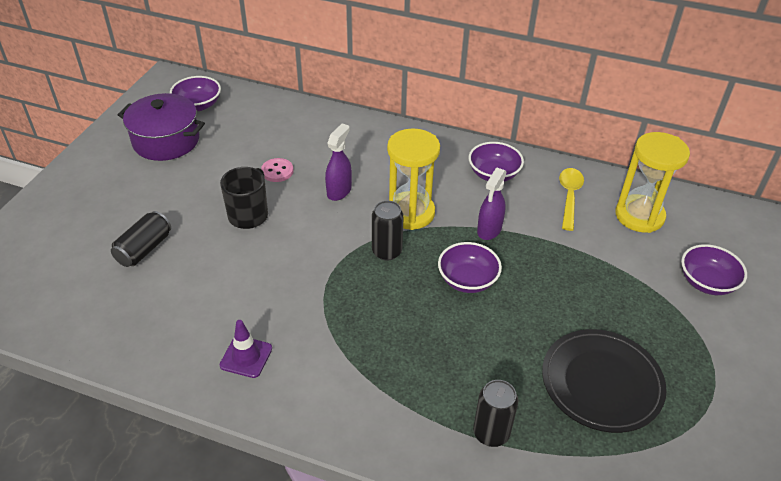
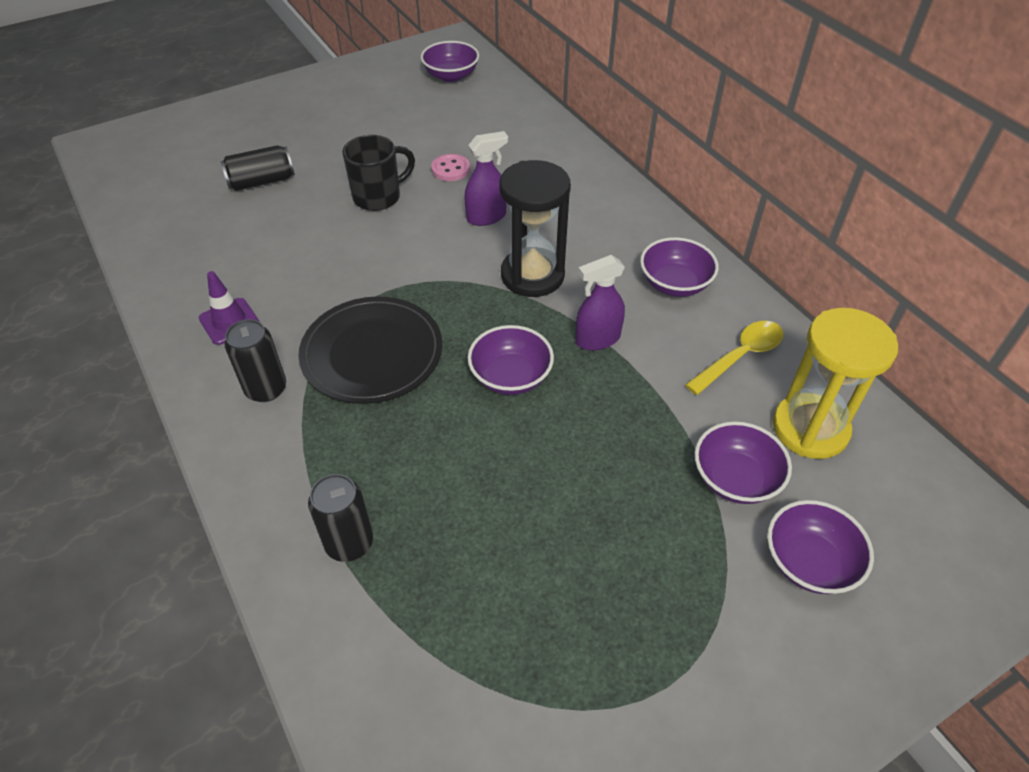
camera: 40 degrees right, 5 degrees up
purple pot [118,93,205,161] -> none
black can [372,201,404,261] -> black can moved to [224,319,286,402]
yellow hourglass [387,128,440,230] -> black hourglass [500,160,571,297]
black plate [542,329,667,433] -> black plate moved to [298,296,442,404]
none -> purple bowl [695,421,792,504]

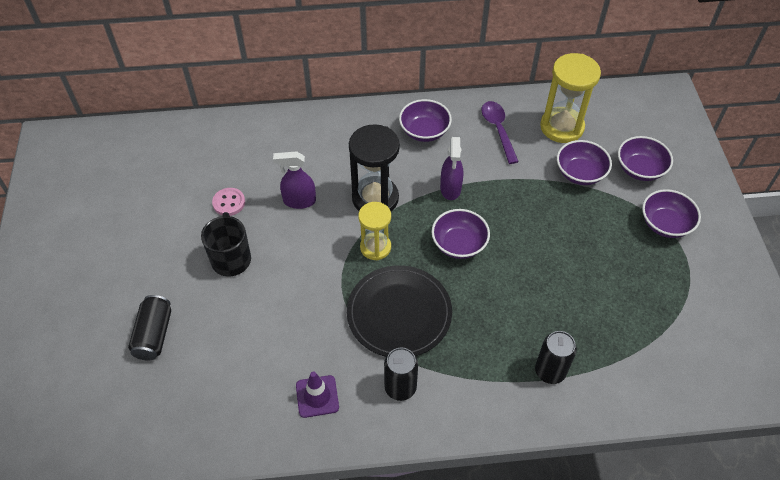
camera: 65 degrees left, 5 degrees up
purple bowl [421,41,479,82] -> purple bowl moved to [642,189,701,238]
purple spray bottle [464,131,508,226] -> purple spray bottle turned 90 degrees counterclockwise [273,151,316,209]
yellow spoon [685,321,783,395] -> purple spoon [481,101,519,164]
none -> yellow hourglass [358,202,391,260]

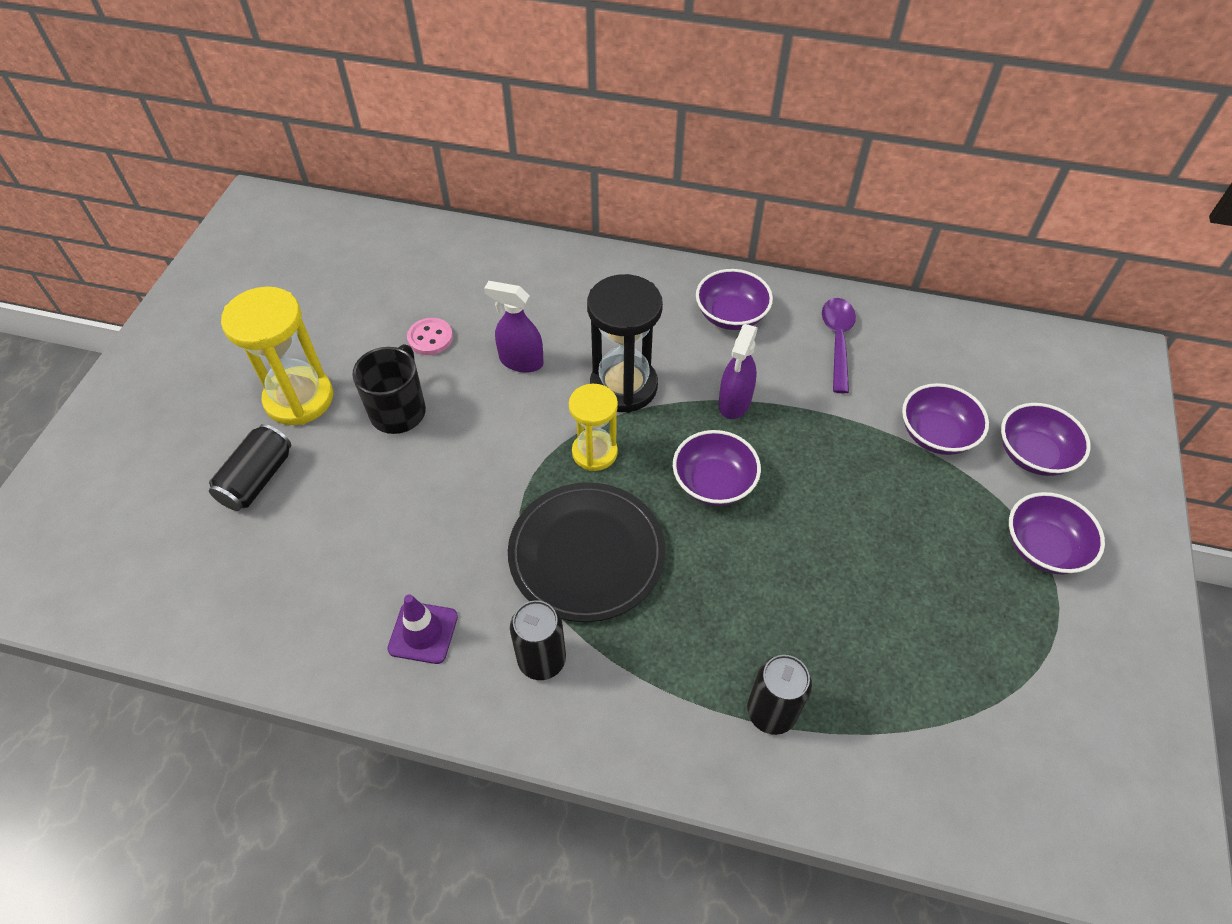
camera: 20 degrees right, 0 degrees up
yellow hourglass [540,53,601,143] -> yellow hourglass moved to [221,287,333,425]

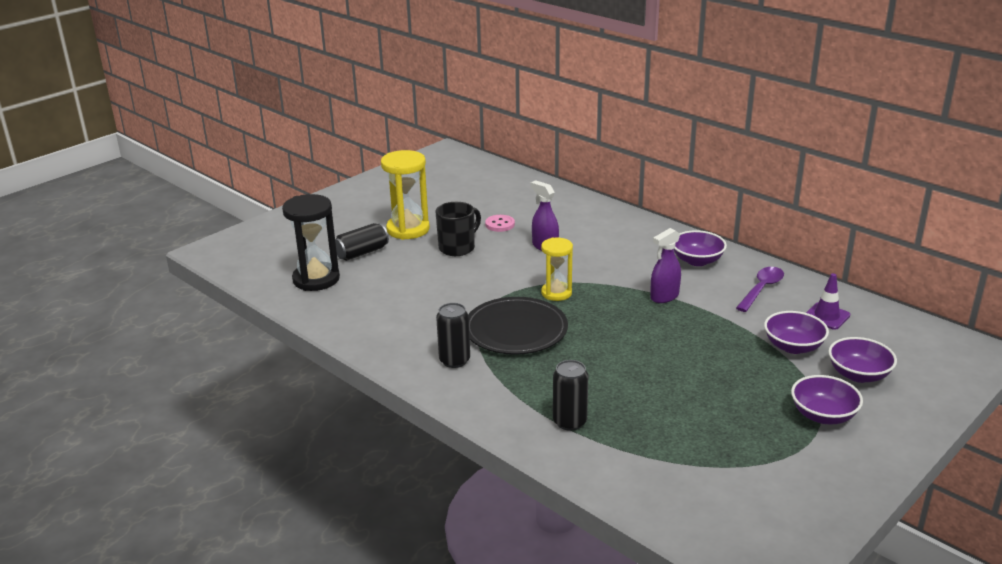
camera: 30 degrees right, 25 degrees down
purple traffic cone [387,594,458,664] -> purple traffic cone moved to [806,273,850,330]
black hourglass [587,274,663,413] -> black hourglass moved to [282,194,340,291]
purple bowl [673,430,761,506] -> none

